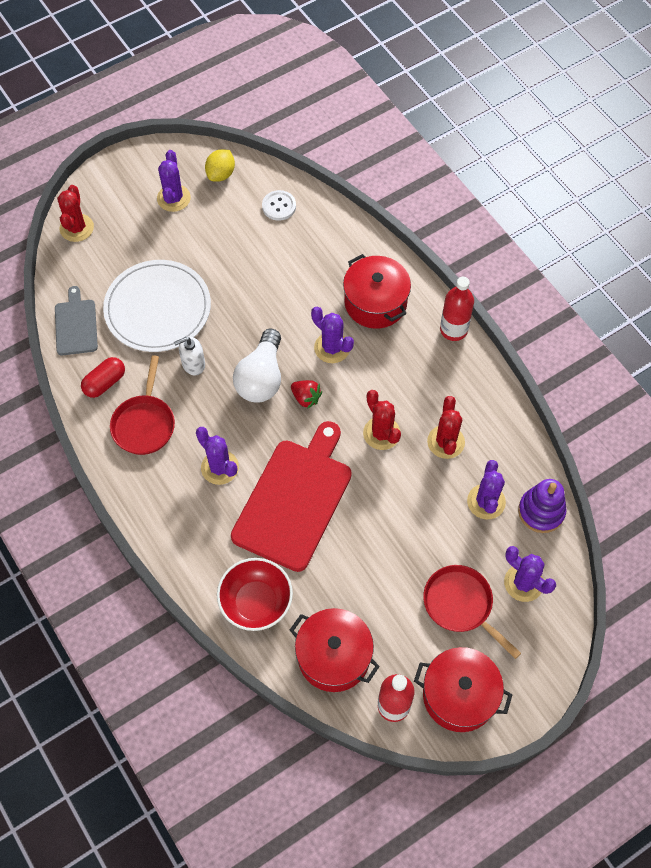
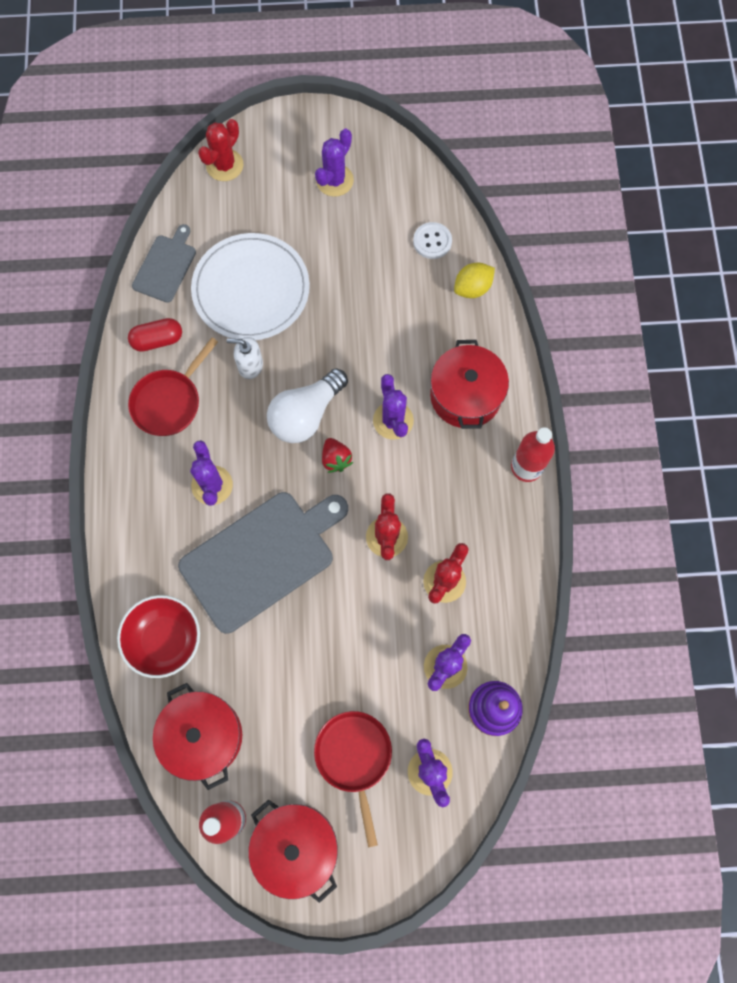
camera: 30 degrees right, 10 degrees up
yellow lemon [205,149,235,182] -> yellow lemon moved to [454,263,495,298]
red cutting board [231,421,352,572] -> grey cutting board [178,492,348,634]

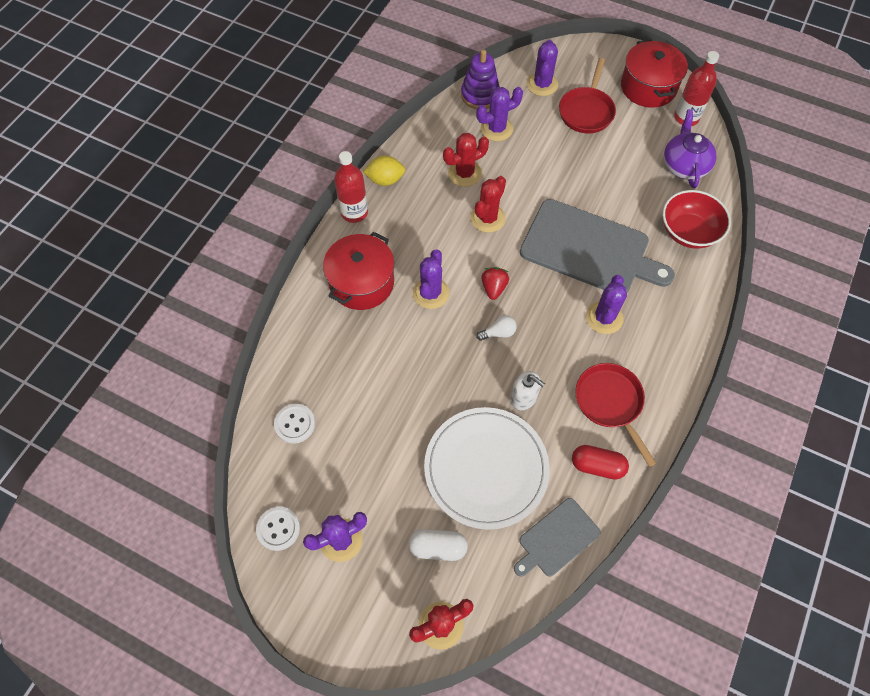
camera: 150 degrees left, 10 degrees down
red pan [128,337,218,436] -> red pan turned 90 degrees counterclockwise [575,363,656,467]
red pot [153,683,242,790] -> purple teapot [664,109,716,188]
grey cutting board [178,492,348,634] -> grey cutting board turned 150 degrees counterclockwise [520,199,675,293]
white light bulb [267,368,348,443] -> white light bulb [476,315,517,341], size x0.45
yellow lemon [454,263,495,298] -> yellow lemon moved to [363,156,405,186]
none -> white button [256,506,300,551]
none -> white capsule [408,529,468,561]

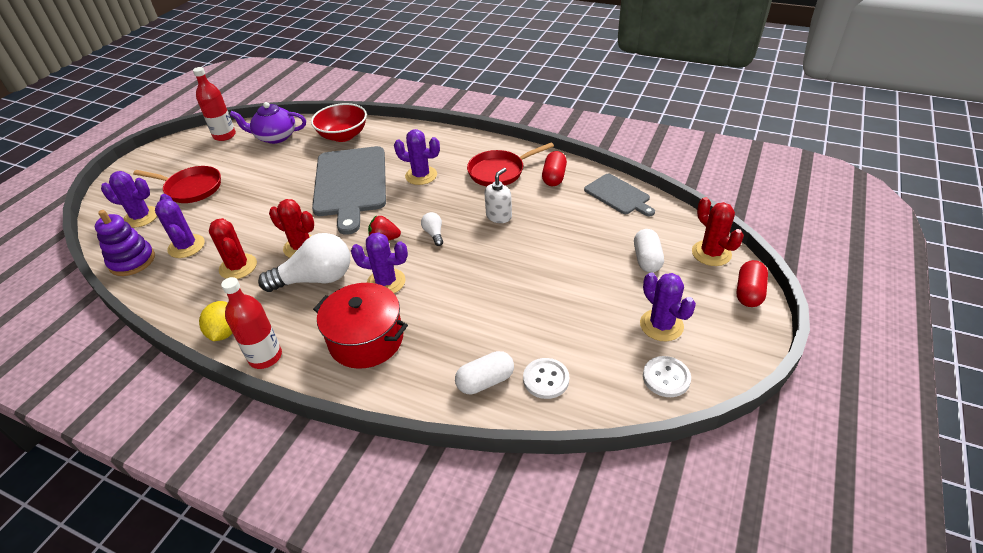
camera: 90 degrees left, 20 degrees down
white plate [424,407,550,530] -> none
grey cutting board [520,199,675,293] -> grey cutting board turned 150 degrees clockwise [312,146,386,235]
red pot [621,40,688,108] -> none
none -> white light bulb [258,233,350,292]
none -> white capsule [455,351,514,395]
none -> red capsule [736,260,768,307]

